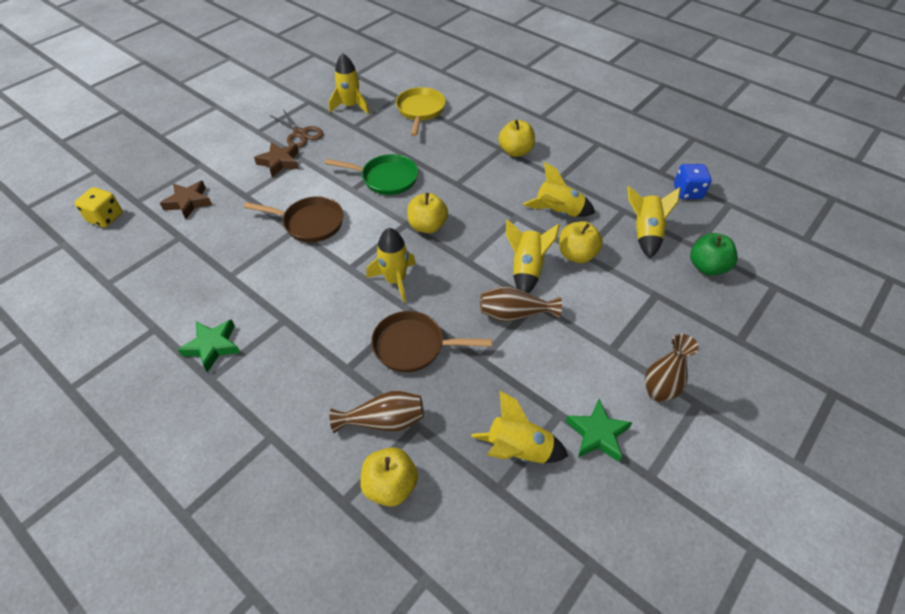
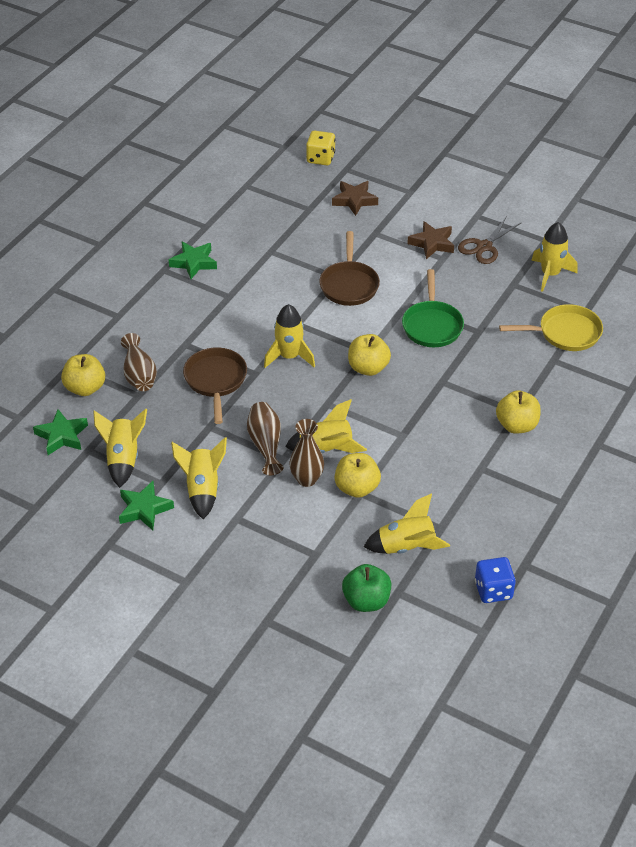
camera: 80 degrees right, 5 degrees down
yellow rocket [523,162,595,217] -> yellow rocket moved to [171,437,227,519]
brown vase [645,334,699,402] -> brown vase moved to [289,419,324,487]
none -> green star [33,409,88,455]

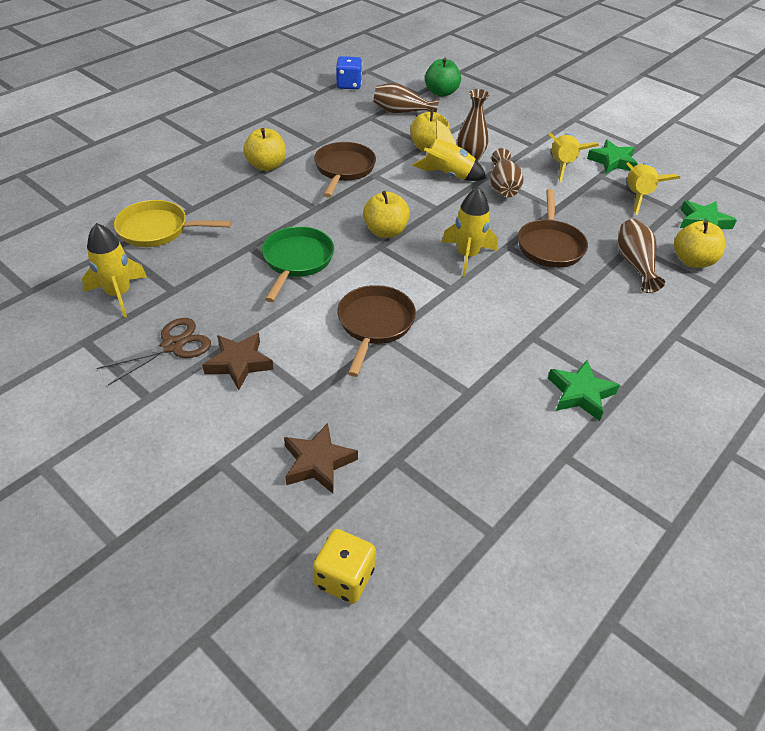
camera: 170 degrees left, 0 degrees up
yellow rocket [364,494,450,554] -> brown vase [373,83,439,113]
none -> brown pan [314,142,376,198]

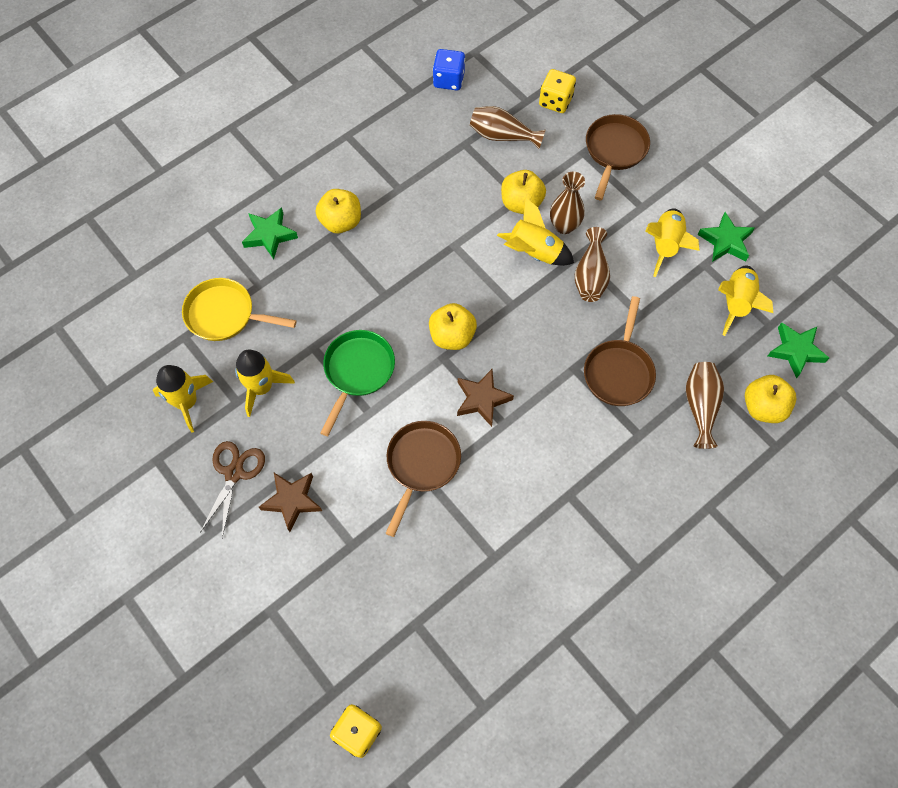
camera: 10 degrees right, 20 degrees up
brown scissors [97,318,211,386] -> brown scissors turned 45 degrees counterclockwise [200,441,265,538]
brown star [284,423,358,494] -> brown star moved to [457,369,514,427]
brown pan [314,142,376,198] -> brown pan moved to [586,114,650,200]
green apple [425,58,461,97] -> yellow dice [539,69,576,113]
yellow rocket [442,187,498,276] -> yellow rocket moved to [235,350,295,417]
green star [548,360,620,421] -> green star moved to [242,207,298,259]

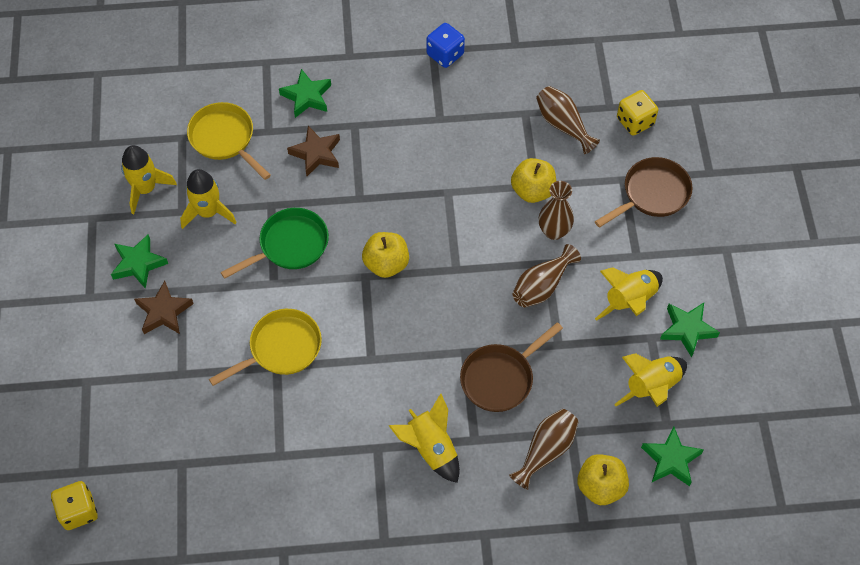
camera: 35 degrees right, 5 degrees down
brown scissors [200,441,265,538] -> green star [111,234,168,289]
yellow apple [316,189,361,233] -> none
brown pan [385,421,461,537] -> yellow pan [209,309,322,386]
blue dice [433,49,465,90] -> blue dice moved to [426,23,465,68]
brown star [457,369,514,427] -> brown star moved to [287,126,340,176]
yellow rocket [497,197,574,266] -> yellow rocket moved to [389,394,460,483]

